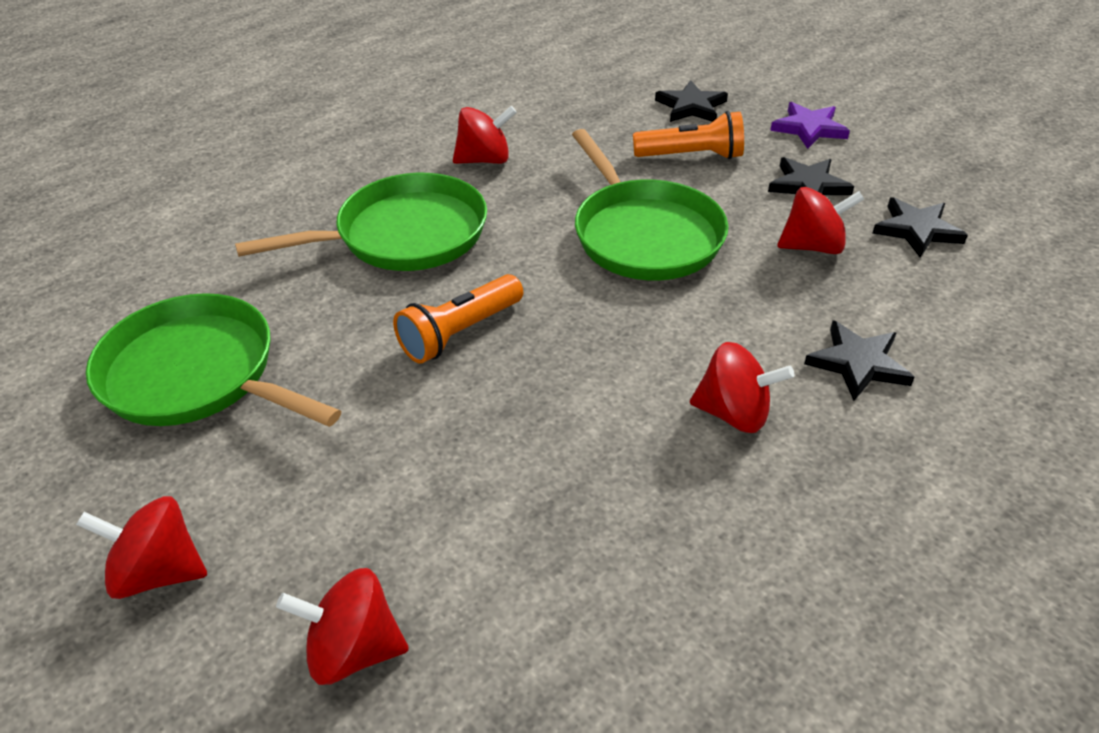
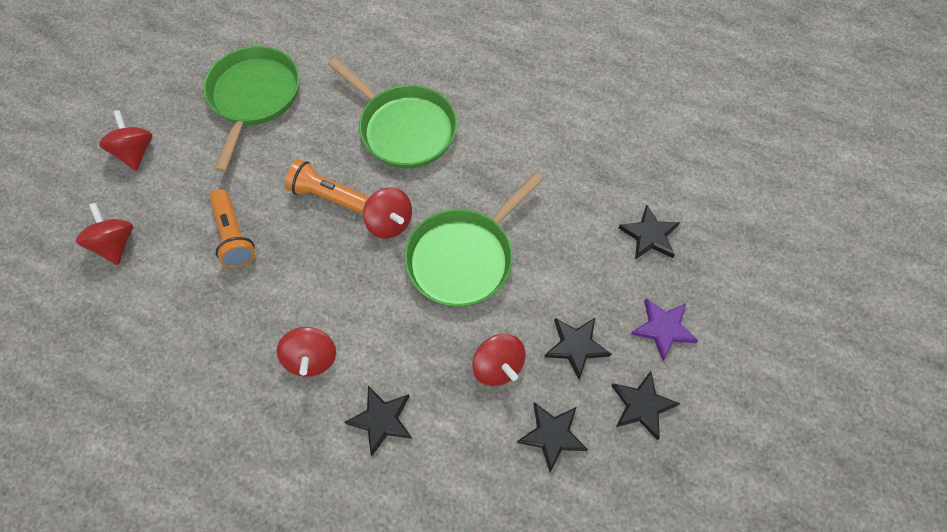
camera: 65 degrees right, 20 degrees up
red spinning top [453,106,517,164] -> red spinning top moved to [363,187,412,239]
orange flashlight [633,111,744,159] -> orange flashlight moved to [210,189,255,268]
none -> black star [611,371,680,440]

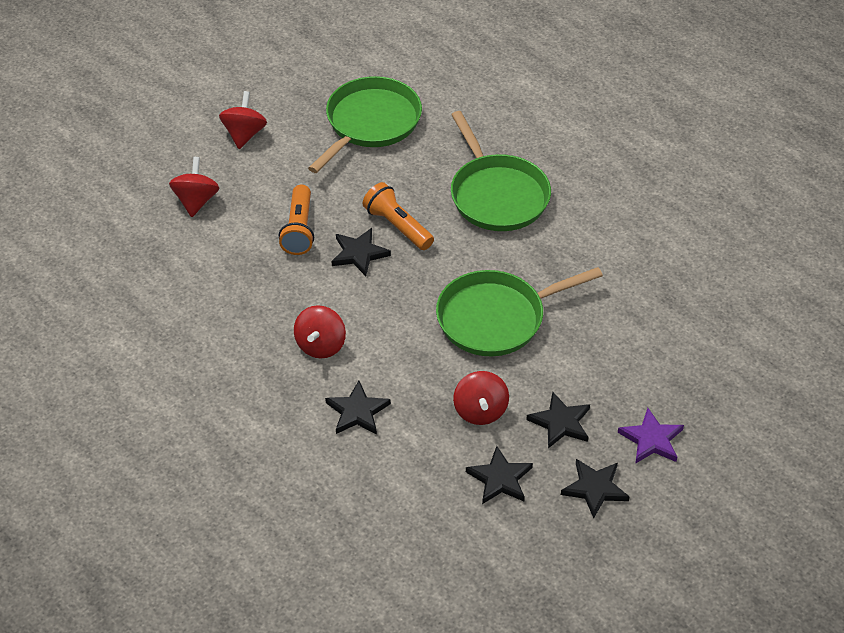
camera: 25 degrees right, 15 degrees down
red spinning top [363,187,412,239] -> none
black star [619,205,680,259] -> black star moved to [332,228,391,276]

